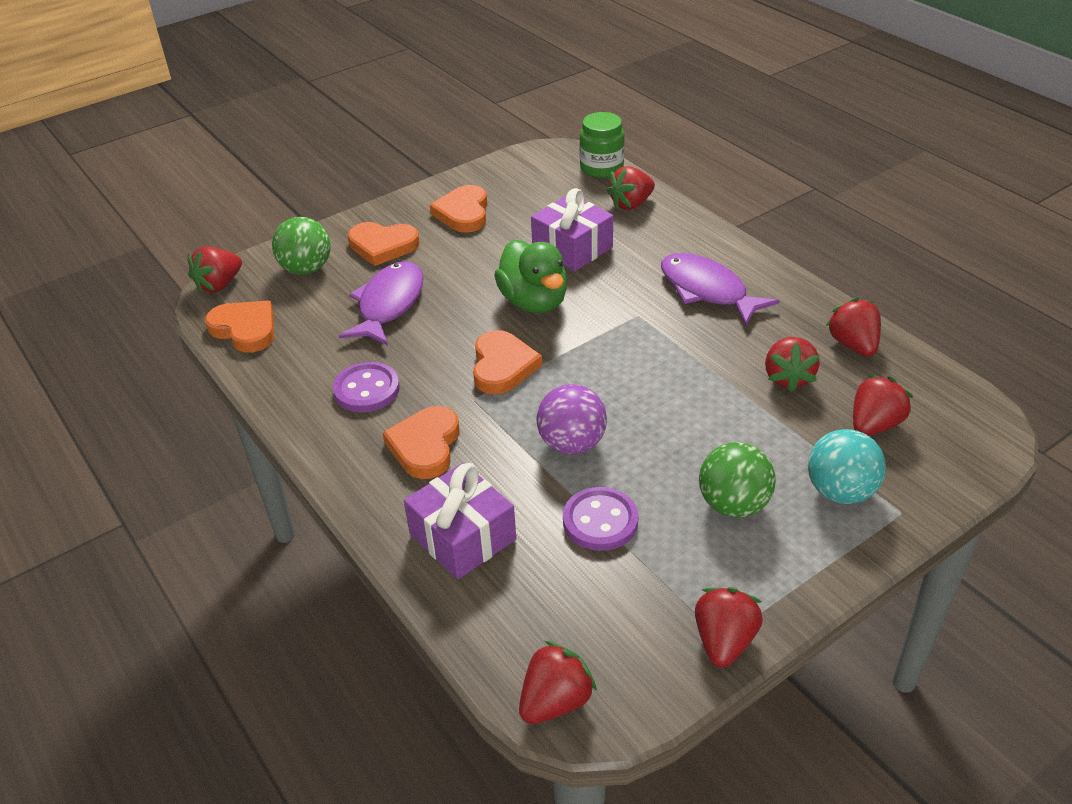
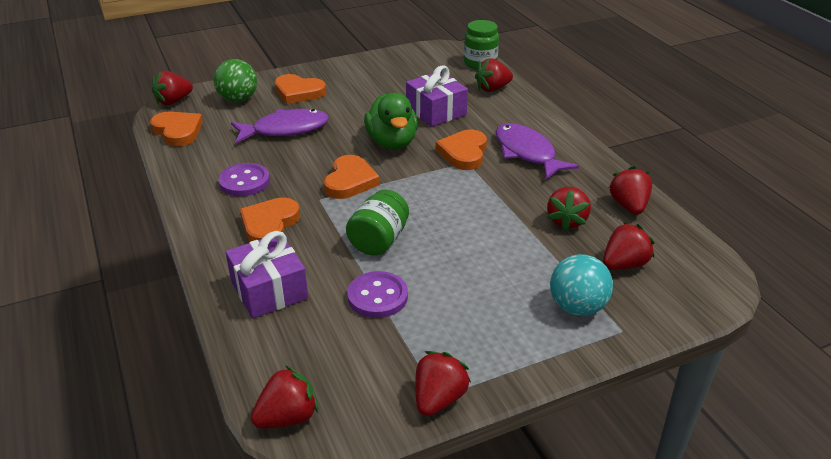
camera: 10 degrees right, 5 degrees down
purple fish [339,261,424,346] -> purple fish turned 45 degrees clockwise [231,109,329,144]
orange heart [430,185,487,233] -> orange heart moved to [436,130,487,170]
purple ball [536,384,607,455] -> green jar [346,190,409,256]
green ball [699,442,776,518] -> none

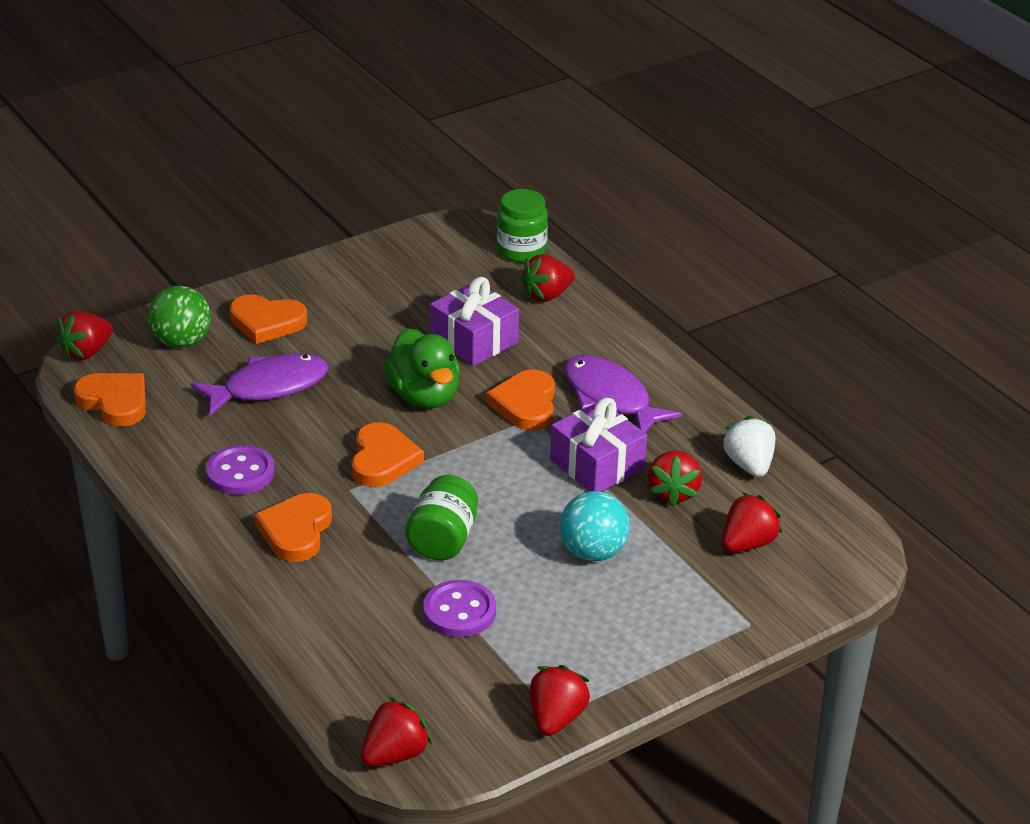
camera: 10 degrees left, 0 degrees up
purple gift [226,231,308,318] -> purple gift moved to [550,397,647,492]
turquoise ball [550,254,613,316] -> turquoise ball moved to [560,491,630,561]
red strawberry [609,166,652,214] -> white strawberry [722,416,775,477]

